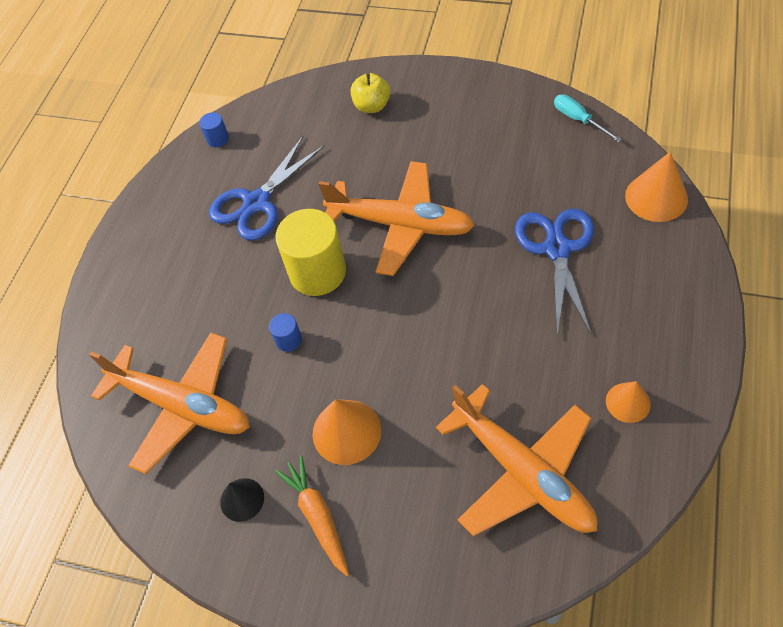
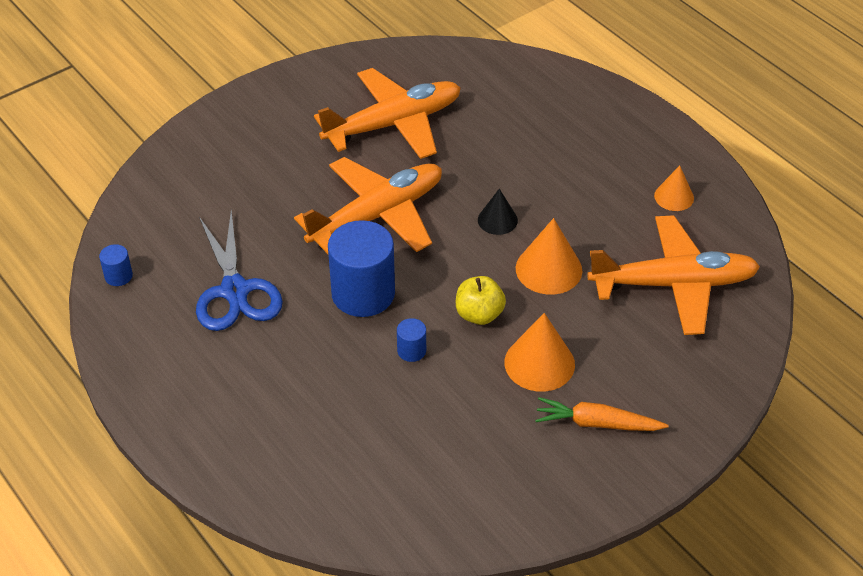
camera: 60 degrees left, 10 degrees down
orange plane [89,333,250,474] -> orange plane moved to [314,68,461,159]
black cone [220,478,264,522] -> black cone moved to [478,189,518,235]
yellow cylinder [276,209,346,296] -> blue cylinder [328,220,395,317]
yellow apple [351,73,390,113] -> yellow apple moved to [456,276,506,325]
blue scissors [515,208,594,334] -> none
turquoise screwdriver [554,94,622,142] -> none
orange cone [625,152,688,222] -> orange cone moved to [516,218,582,295]

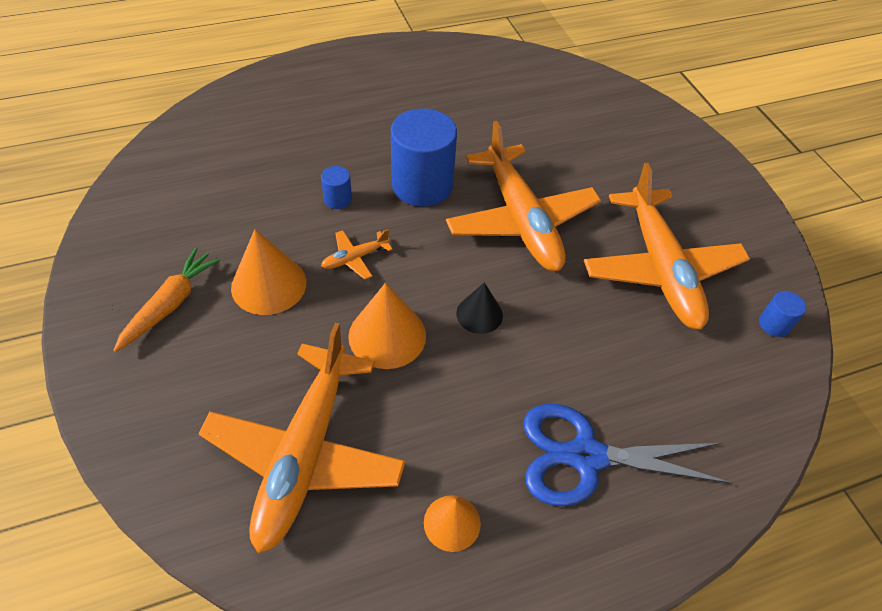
camera: 105 degrees right, 5 degrees up
blue cylinder [99,244,133,286] -> blue cylinder moved to [759,291,806,337]
blue scissors [196,210,283,331] -> blue scissors moved to [524,404,732,506]
yellow apple [456,276,506,325] -> orange plane [321,229,393,279]

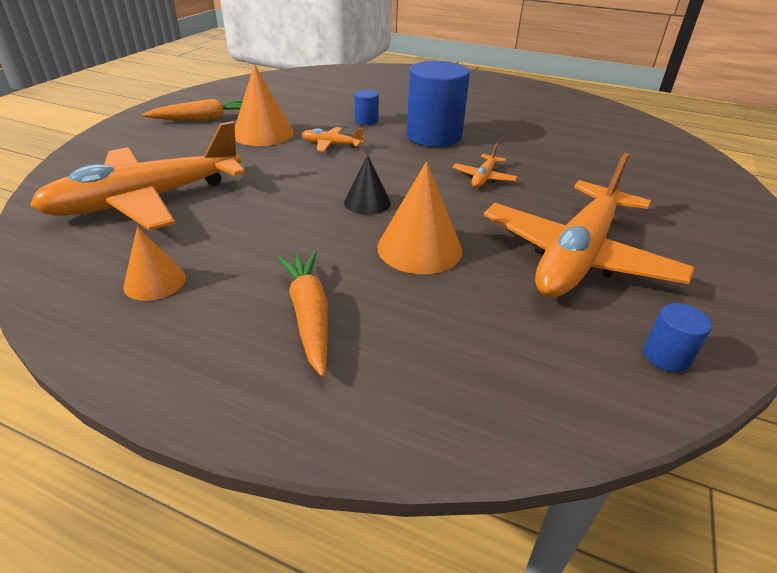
camera: 45 degrees right, 15 degrees down
orange cone [348,283,426,369] -> orange cone moved to [377,161,462,274]
orange plane [446,121,601,271] -> orange plane [452,143,518,188], size x0.41
blue scissors [524,404,732,506] -> orange carrot [277,252,328,377]

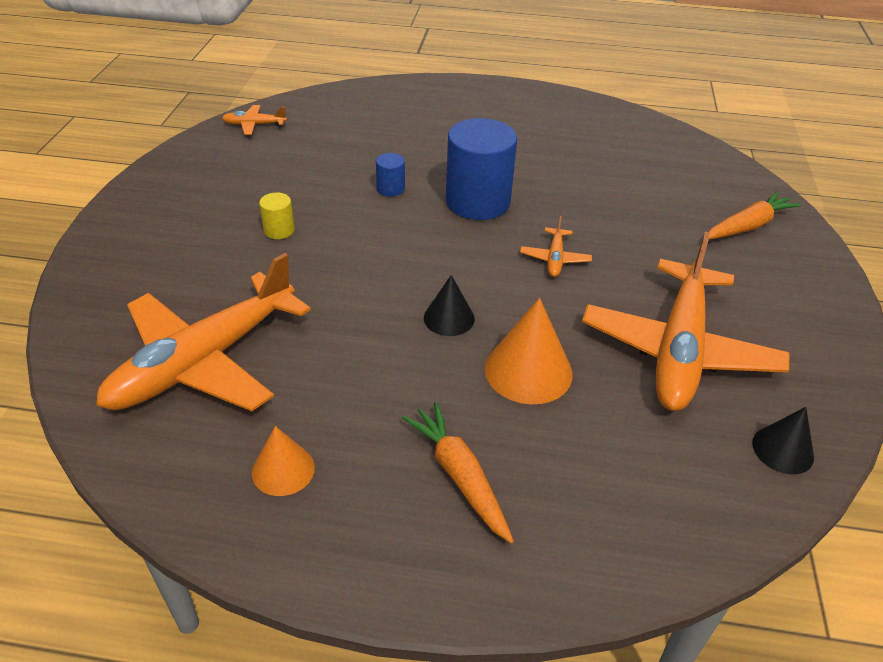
camera: 15 degrees left, 5 degrees up
orange carrot [142,99,243,121] -> orange carrot moved to [709,191,801,239]
orange cone [235,64,294,146] -> yellow cylinder [259,192,295,239]
orange plane [301,127,364,152] -> orange plane moved to [222,105,287,135]
blue cylinder [644,303,712,372] -> black cone [752,407,814,474]

